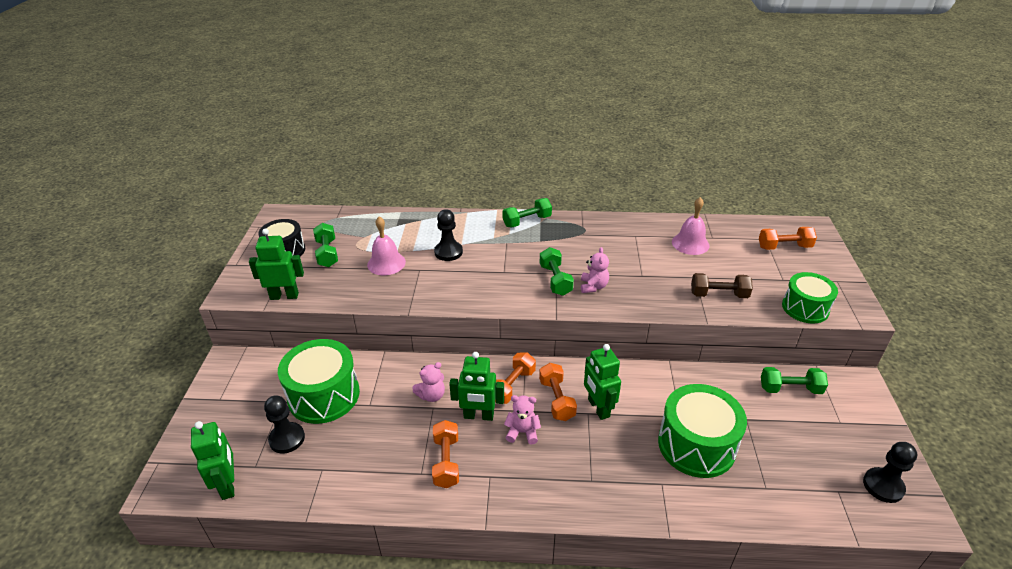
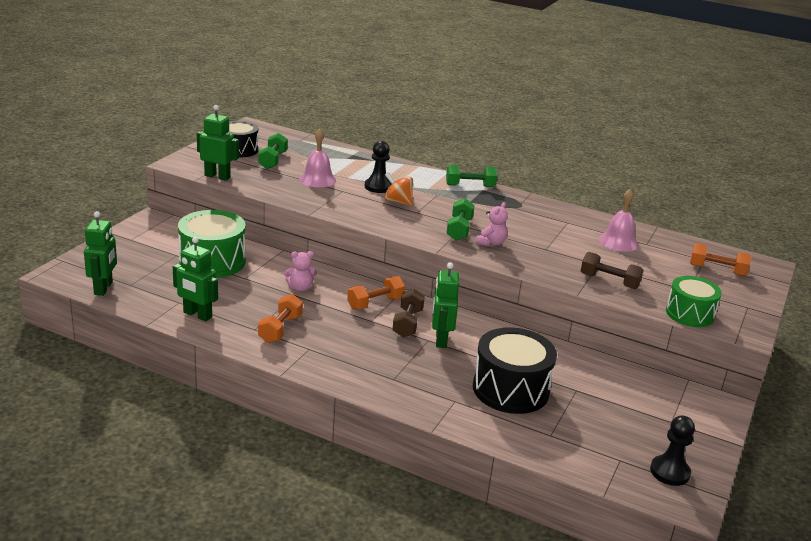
camera: 20 degrees right, 10 degrees down
black pawn [264,395,305,453] -> none
green robot [449,352,504,421] -> green robot moved to [173,237,218,321]
pink teddy bear [504,395,541,445] -> none
orange dumbbell [539,363,577,421] -> brown dumbbell [392,289,425,337]
green drum [658,384,747,478] -> black drum [473,327,557,414]
green dumbbell [761,367,828,394] -> none
none -> orange spinning top [384,172,413,206]

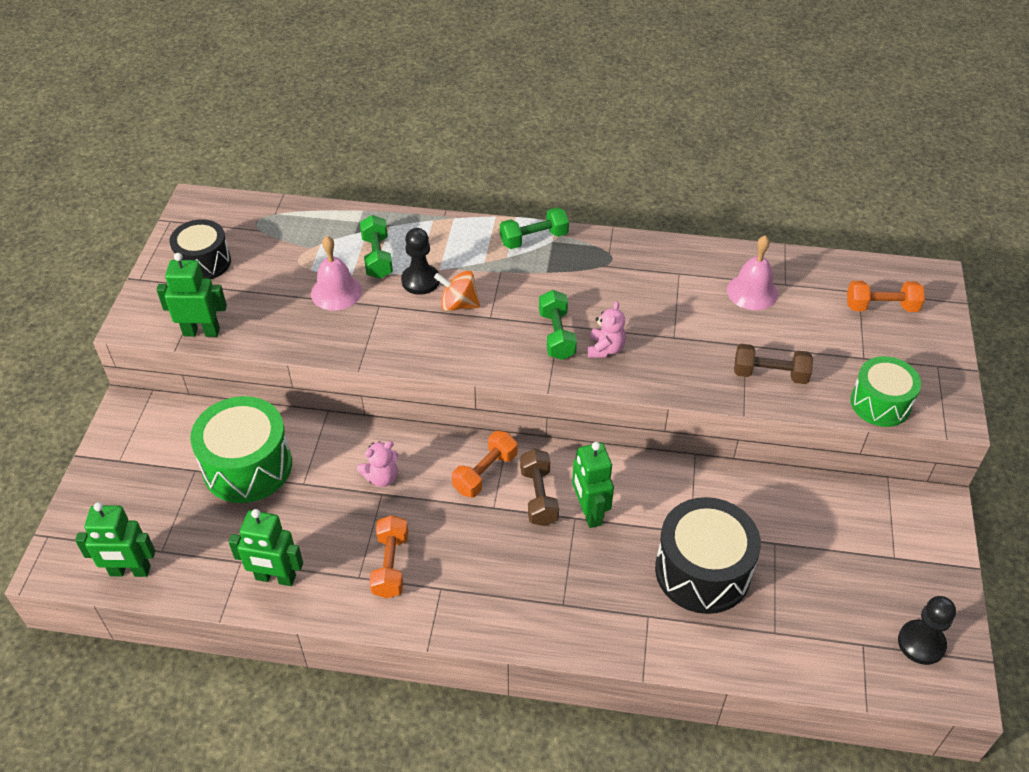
camera: 15 degrees left, 20 degrees up
green robot [84,211,117,296] -> green robot turned 105 degrees clockwise [75,502,155,577]
green dumbbell [258,133,288,169] -> green dumbbell moved to [360,215,393,279]

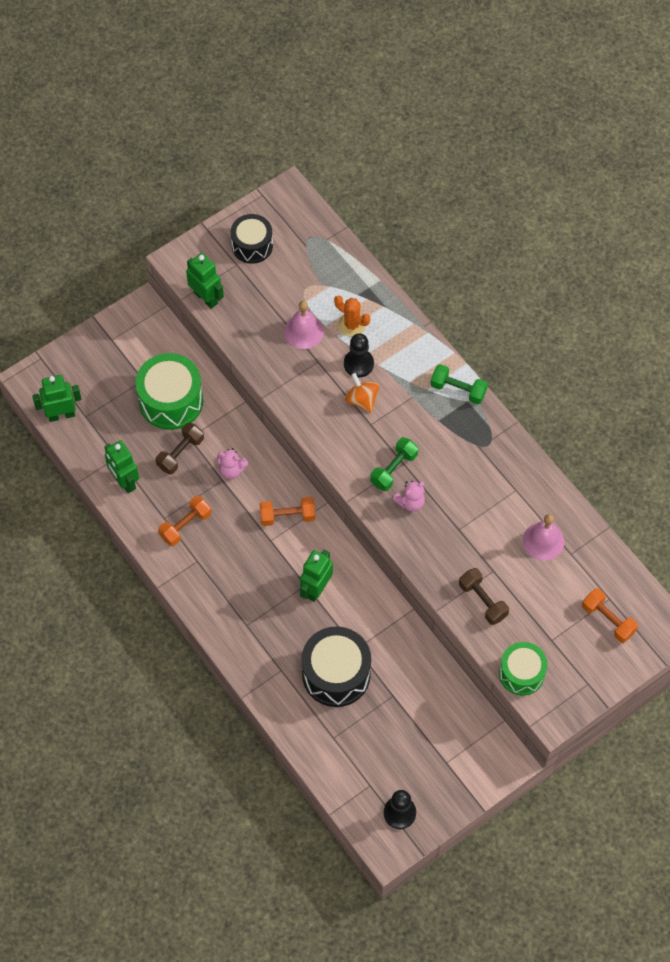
camera: 45 degrees right, 15 degrees up
green robot [75,502,155,577] -> green robot turned 120 degrees clockwise [32,375,82,422]
green dumbbell [360,215,393,279] -> orange cactus [334,296,370,337]
brown dumbbell [520,449,559,526] -> brown dumbbell moved to [156,422,204,474]

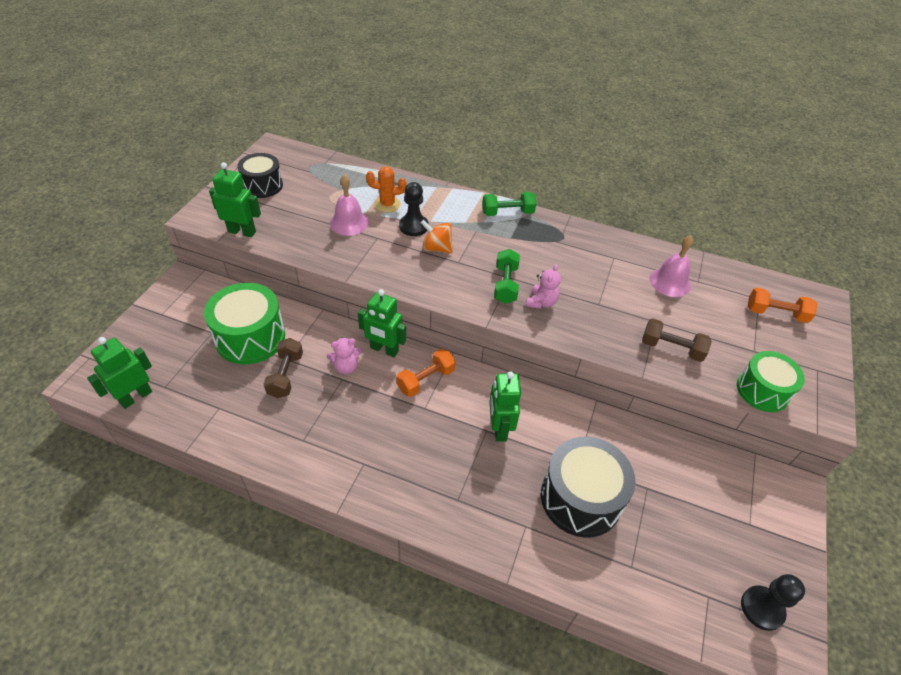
camera: 35 degrees left, 15 degrees down
green robot [104,440,139,493] -> green robot moved to [358,289,406,357]
orange dumbbell [158,496,211,546] -> none

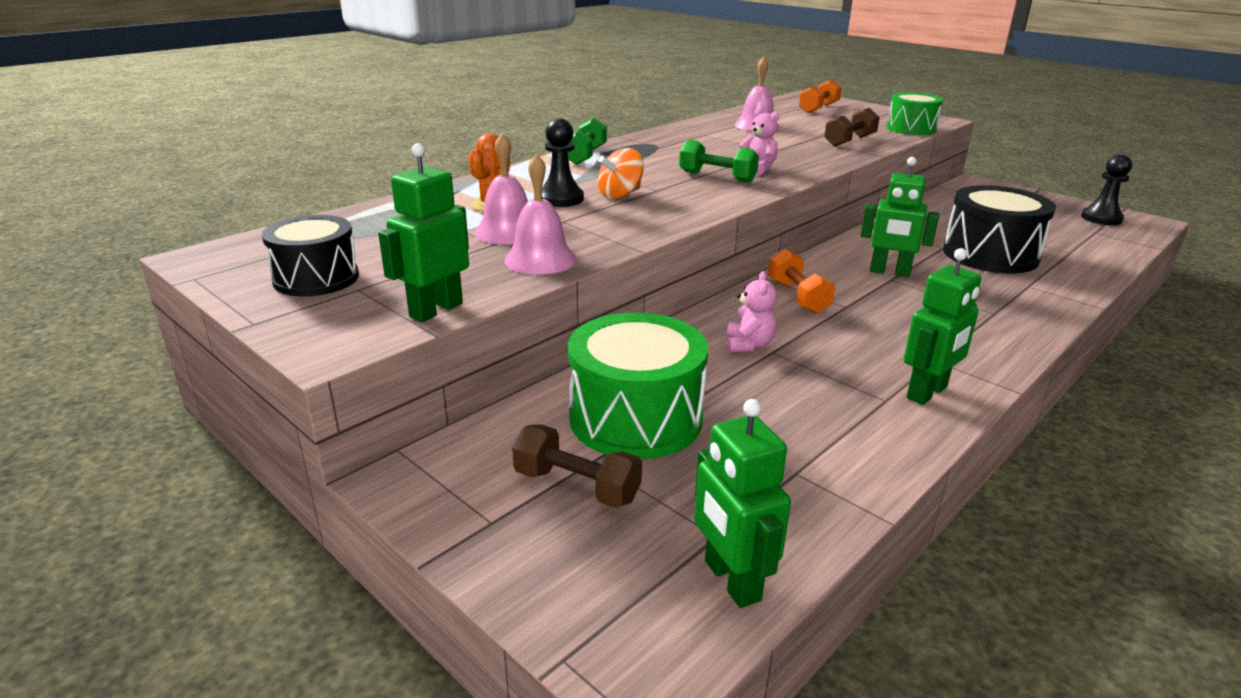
camera: 65 degrees left, 20 degrees down
brown dumbbell [264,338,303,398] -> brown dumbbell moved to [512,424,642,508]
green robot [358,289,406,357] -> green robot moved to [904,248,982,405]
none -> pink bell [504,154,577,274]

